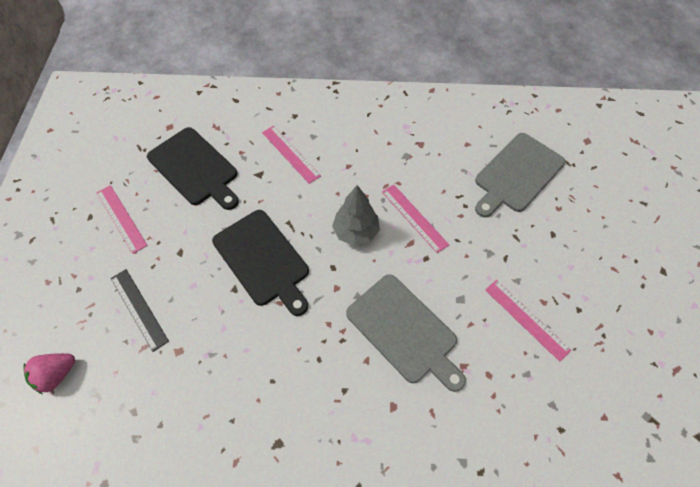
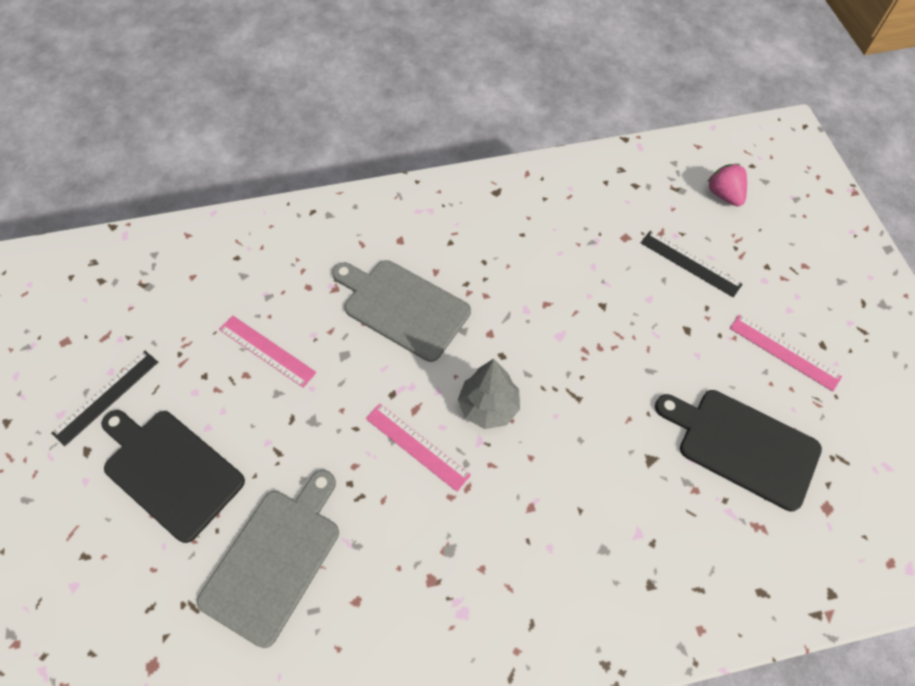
camera: 165 degrees right, 0 degrees up
pink strawberry [23,353,75,394] -> pink strawberry turned 60 degrees counterclockwise [708,164,747,206]
black cutting board [212,210,309,316] -> black cutting board moved to [101,410,245,543]
pink ruler [262,126,321,184] -> none
none -> black ruler [51,351,158,446]

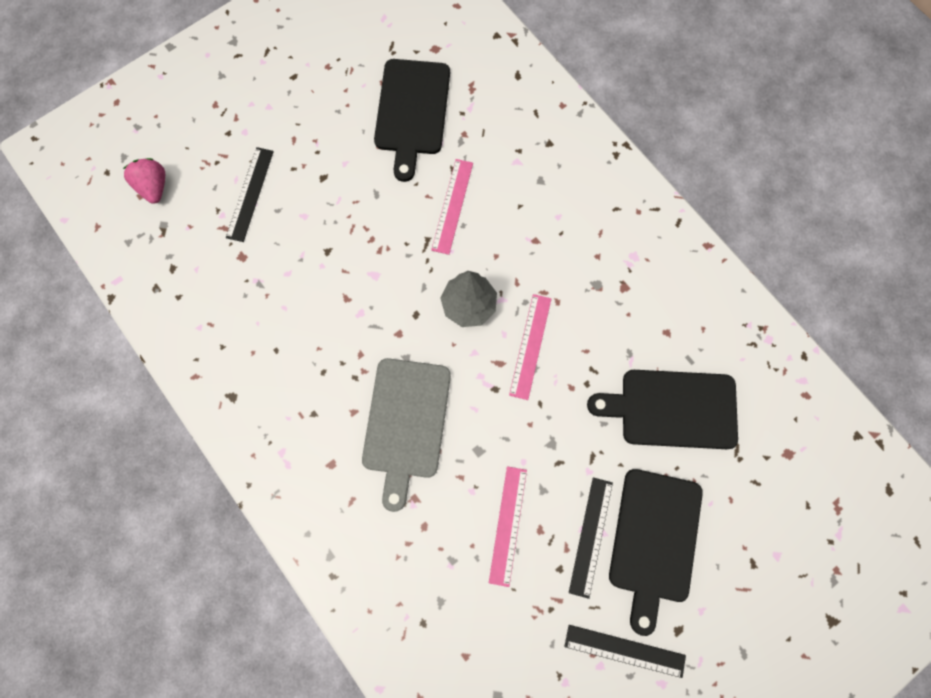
camera: 115 degrees left, 15 degrees up
grey cutting board [197,470,339,648] -> black cutting board [587,370,738,449]
pink strawberry [708,164,747,206] -> pink strawberry turned 120 degrees clockwise [123,158,165,204]
pink ruler [730,315,842,391] -> pink ruler moved to [431,159,473,255]
none -> black ruler [569,477,613,599]

